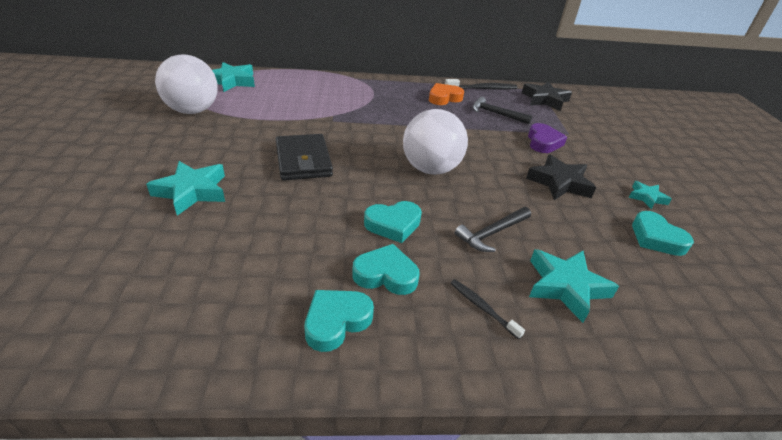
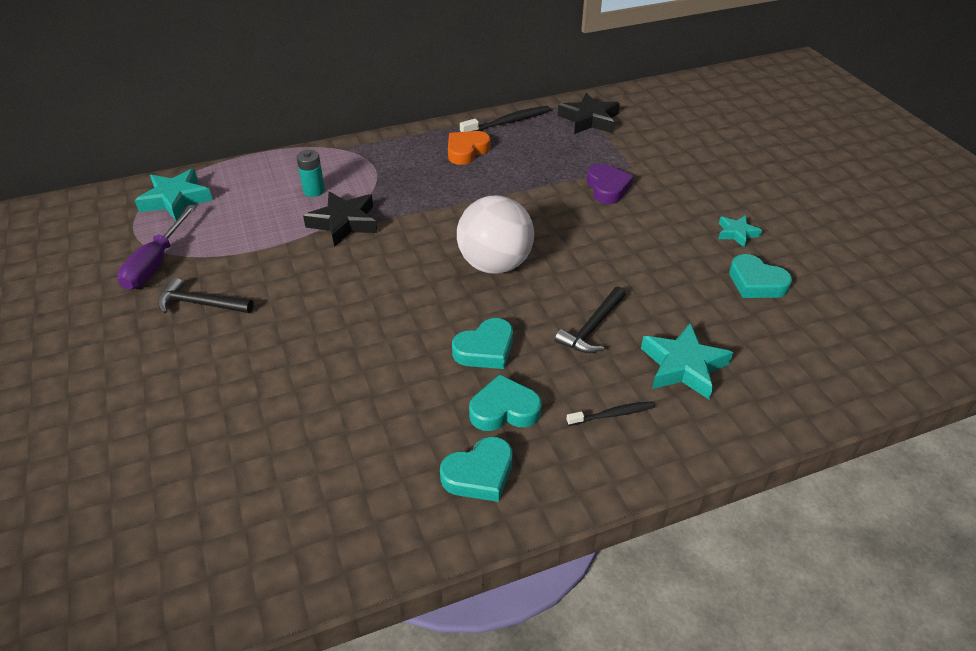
camera: 15 degrees left, 5 degrees up
turquoise star [146,161,225,216] -> none
white ball [155,55,218,114] -> purple screwdriver [117,205,196,290]
black wallet [276,134,333,181] -> none
turquoise heart [305,290,374,352] -> turquoise heart turned 150 degrees counterclockwise [440,437,513,502]
black toothbrush [451,279,525,340] -> black toothbrush turned 135 degrees clockwise [566,401,655,426]
black hammer [473,97,532,124] -> black hammer moved to [158,277,254,313]
black star [526,154,596,200] -> black star moved to [303,191,377,247]
none -> turquoise battery [296,150,325,197]

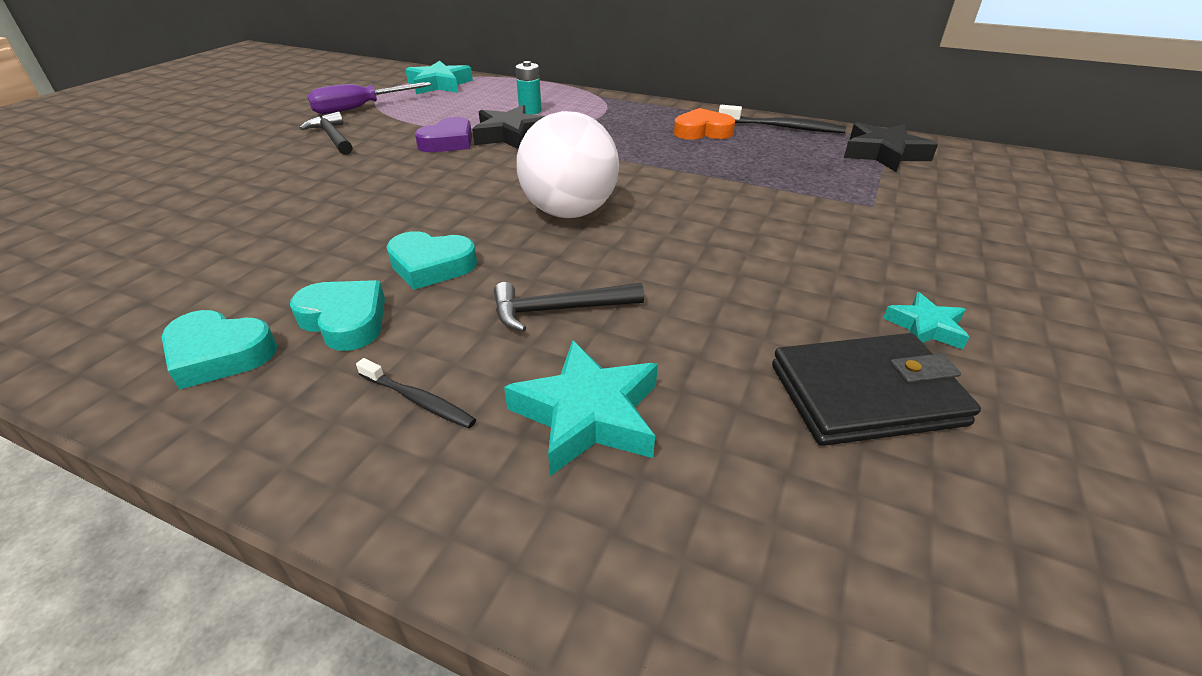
camera: 45 degrees right, 5 degrees down
purple heart [587,164,633,204] -> purple heart moved to [415,117,472,152]
turquoise heart [729,254,792,298] -> black wallet [772,333,981,446]

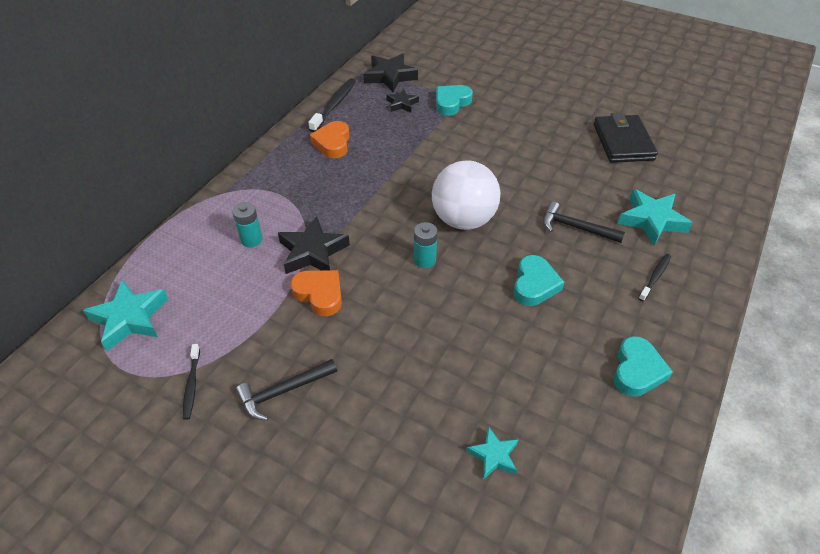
camera: 85 degrees left, 10 degrees up
turquoise heart [290,280,385,351] -> turquoise heart moved to [436,85,473,116]
purple screwdriver [308,82,431,114] -> black toothbrush [183,344,200,420]
purple heart [415,117,472,152] -> orange heart [290,270,342,316]
black hammer [494,282,644,332] -> black hammer turned 120 degrees clockwise [543,201,625,243]
turquoise star [883,292,969,349] -> turquoise star moved to [466,426,518,480]
none -> black star [386,89,419,113]
none -> turquoise battery [414,222,437,268]

